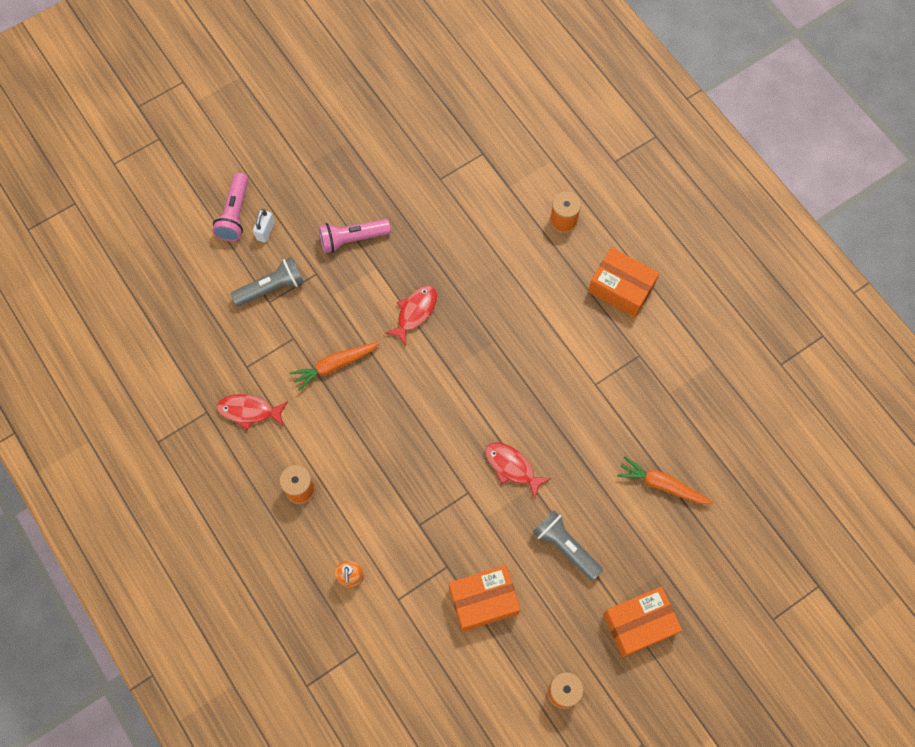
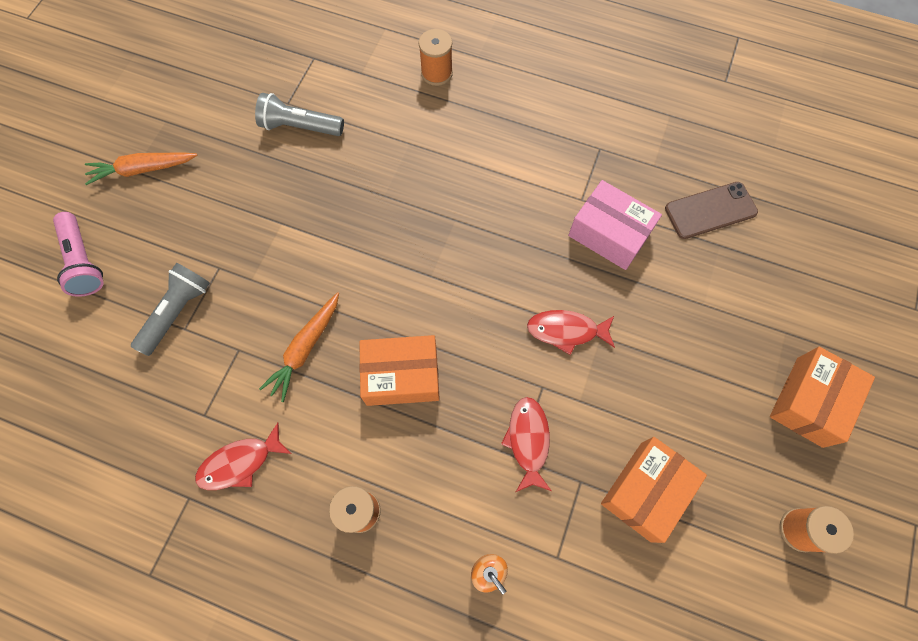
camera: 35 degrees left, 0 degrees up
white padlock [253,209,275,243] -> none
pink flashlight [319,219,391,253] -> none
red fish [385,286,437,346] -> red fish moved to [501,397,552,492]
grey flashlight [532,510,603,581] -> grey flashlight moved to [255,93,344,136]
orange box [588,247,659,317] -> orange box moved to [359,335,440,406]
orange carrot [617,456,714,504] -> orange carrot moved to [85,153,198,185]
none -> pink box [568,180,662,270]
none -> brown phone [665,182,758,239]

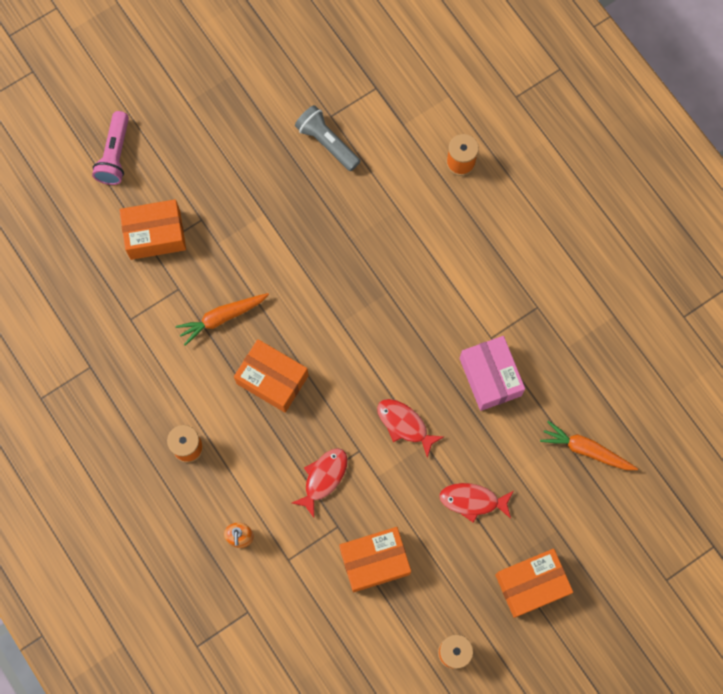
camera: 35 degrees right, 5 degrees up
orange carrot [85,153,198,185] -> orange carrot moved to [540,421,638,470]
grey flashlight [131,263,210,356] -> orange box [119,199,186,260]
red fish [195,422,292,490] -> red fish moved to [439,483,513,523]
brown phone [665,182,758,239] -> none

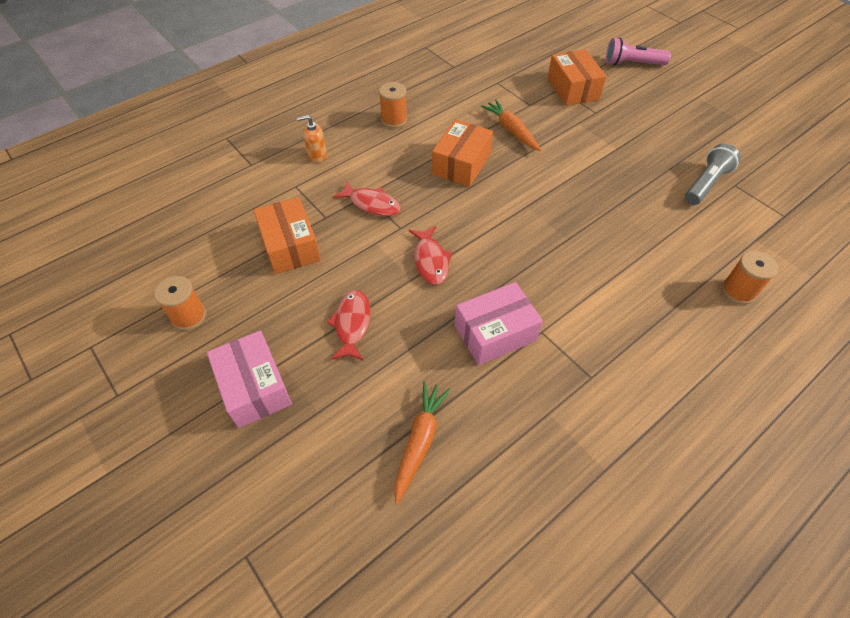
camera: 85 degrees right, 20 degrees down
red fish [377,399,444,458] -> red fish turned 135 degrees clockwise [409,226,453,285]
orange box [495,549,573,618] -> pink box [207,330,292,428]

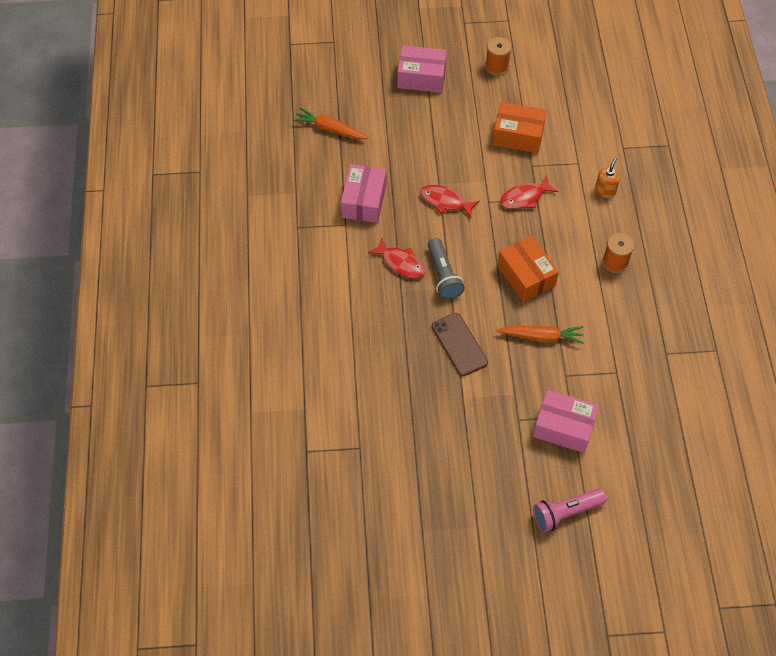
camera: 125 degrees right, 5 degrees up
red fish [327,290,371,361] -> red fish moved to [368,238,425,279]
orange carrot [394,381,451,504] -> orange carrot turned 150 degrees clockwise [293,108,369,139]
orange box [547,49,606,106] -> pink box [533,389,599,453]
pink flashlight [606,38,671,66] -> pink flashlight turned 150 degrees counterclockwise [533,488,607,532]
grey flashlight [685,144,741,205] -> grey flashlight moved to [428,238,465,299]
orange spool [722,251,778,305] -> none
none -> brown phone [431,313,488,376]

